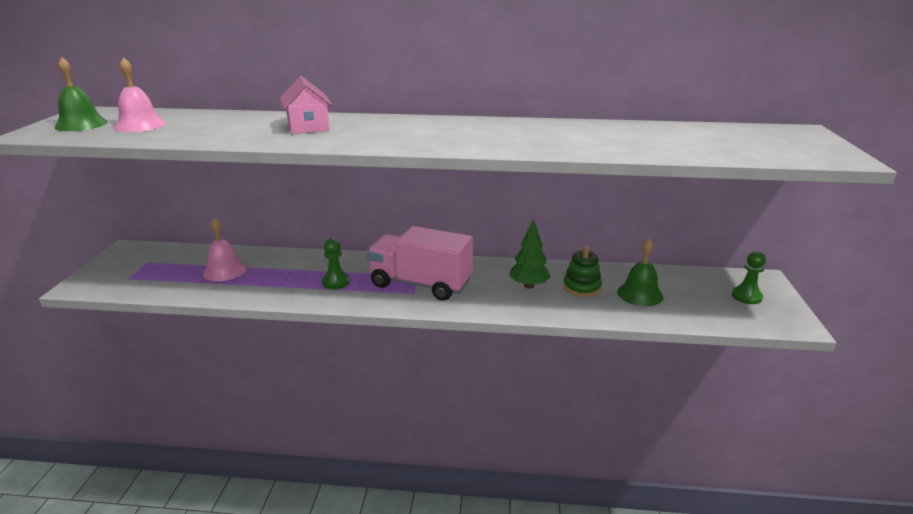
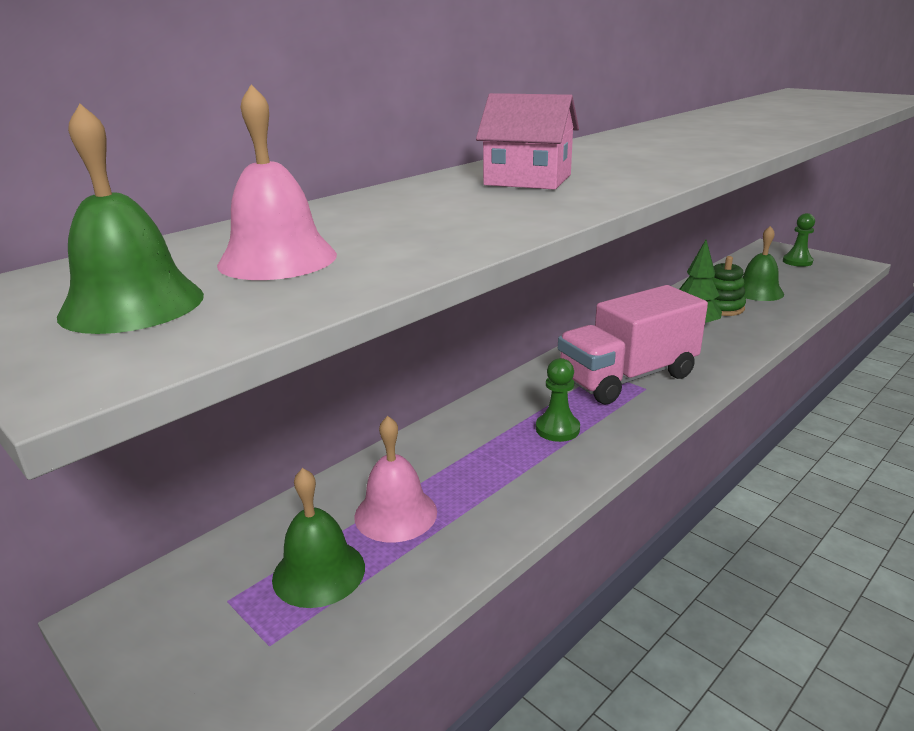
camera: 50 degrees left, 0 degrees up
none -> green bell [272,468,365,608]

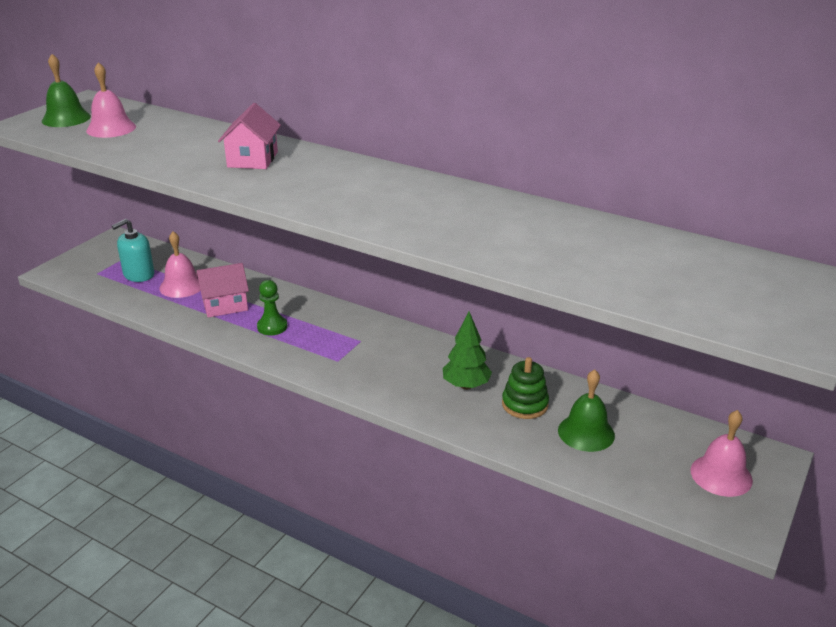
camera: 75 degrees right, 5 degrees up
green bell [272,468,365,608] -> turquoise soap dispenser [112,219,154,282]
pink truck [558,285,708,404] -> none
green pawn [783,213,815,267] -> pink bell [690,410,753,497]
none -> pink house [196,263,249,318]

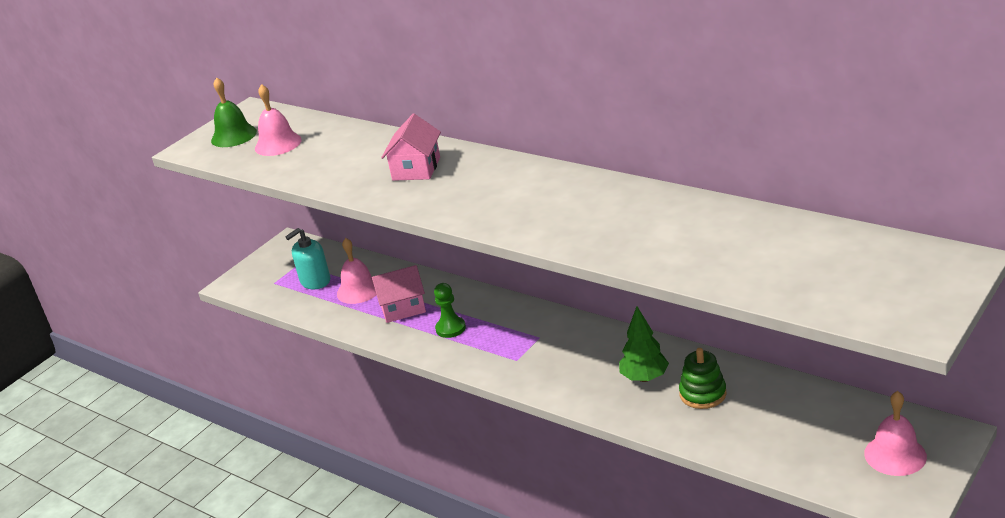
camera: 10 degrees right, 0 degrees up
green bell [558,369,615,452] -> none

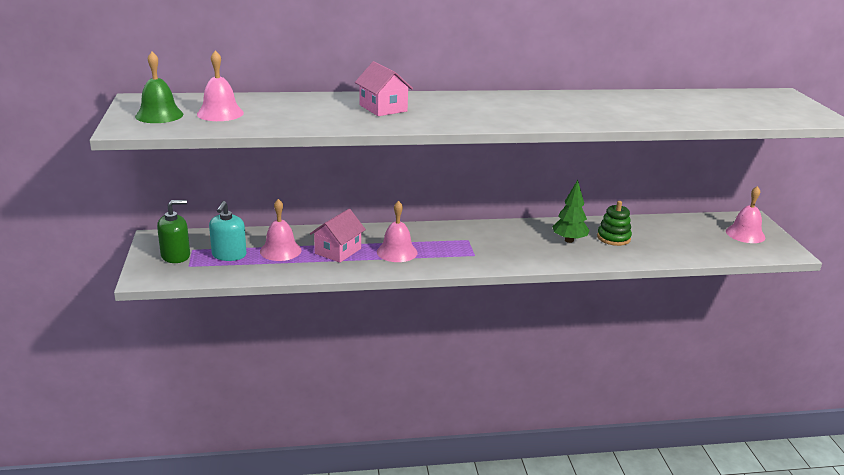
camera: 50 degrees left, 5 degrees down
green pawn [434,283,466,338] -> pink bell [377,201,418,262]
none -> green soap dispenser [157,200,190,263]

